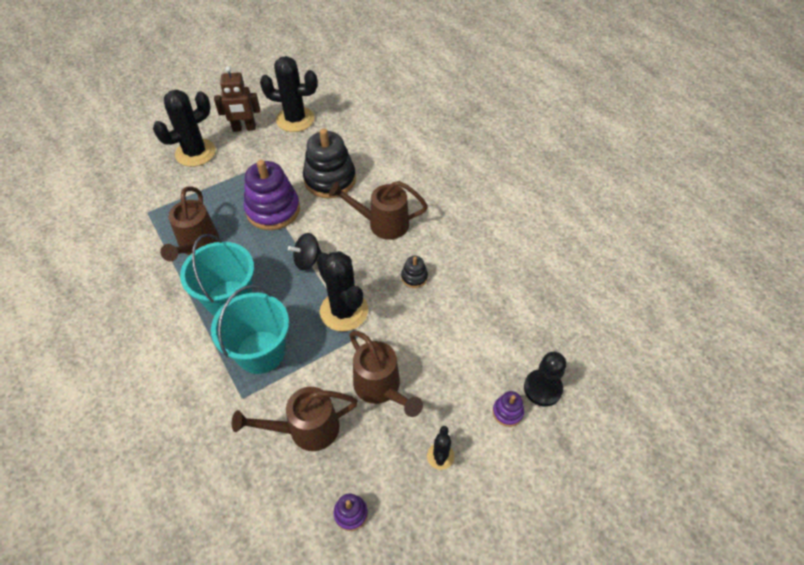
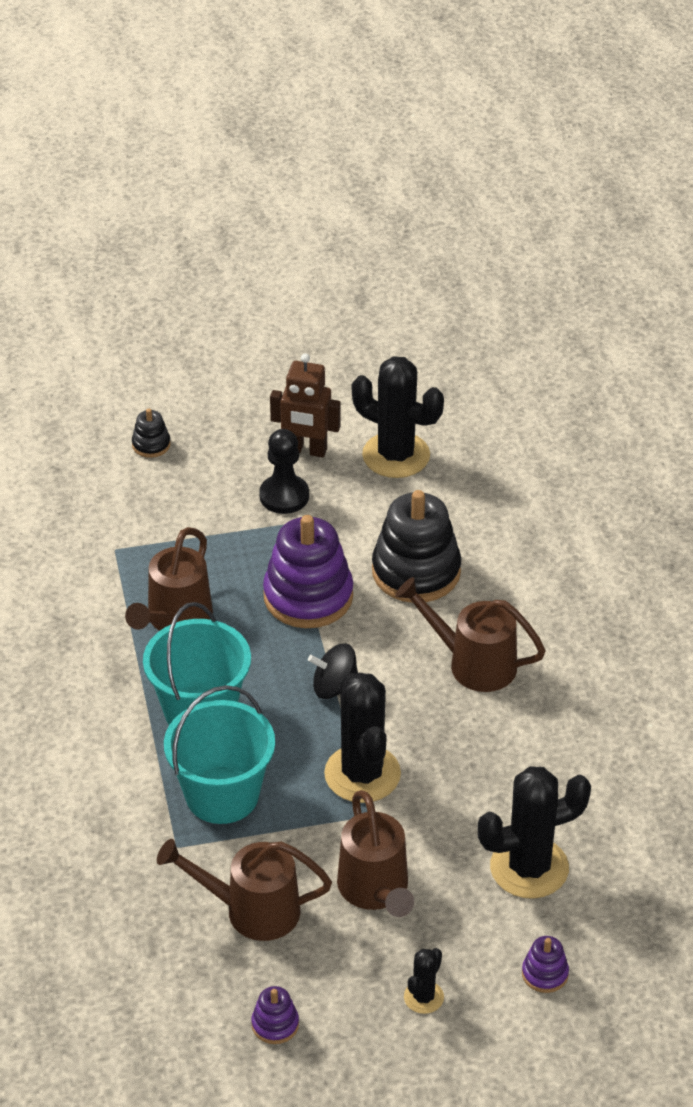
camera: 20 degrees right, 10 degrees down
black cactus [153,90,216,167] -> black cactus moved to [477,766,591,899]
black stacking toy [401,256,428,288] -> black stacking toy moved to [132,409,171,458]
black pawn [524,352,566,407] -> black pawn moved to [259,429,309,514]

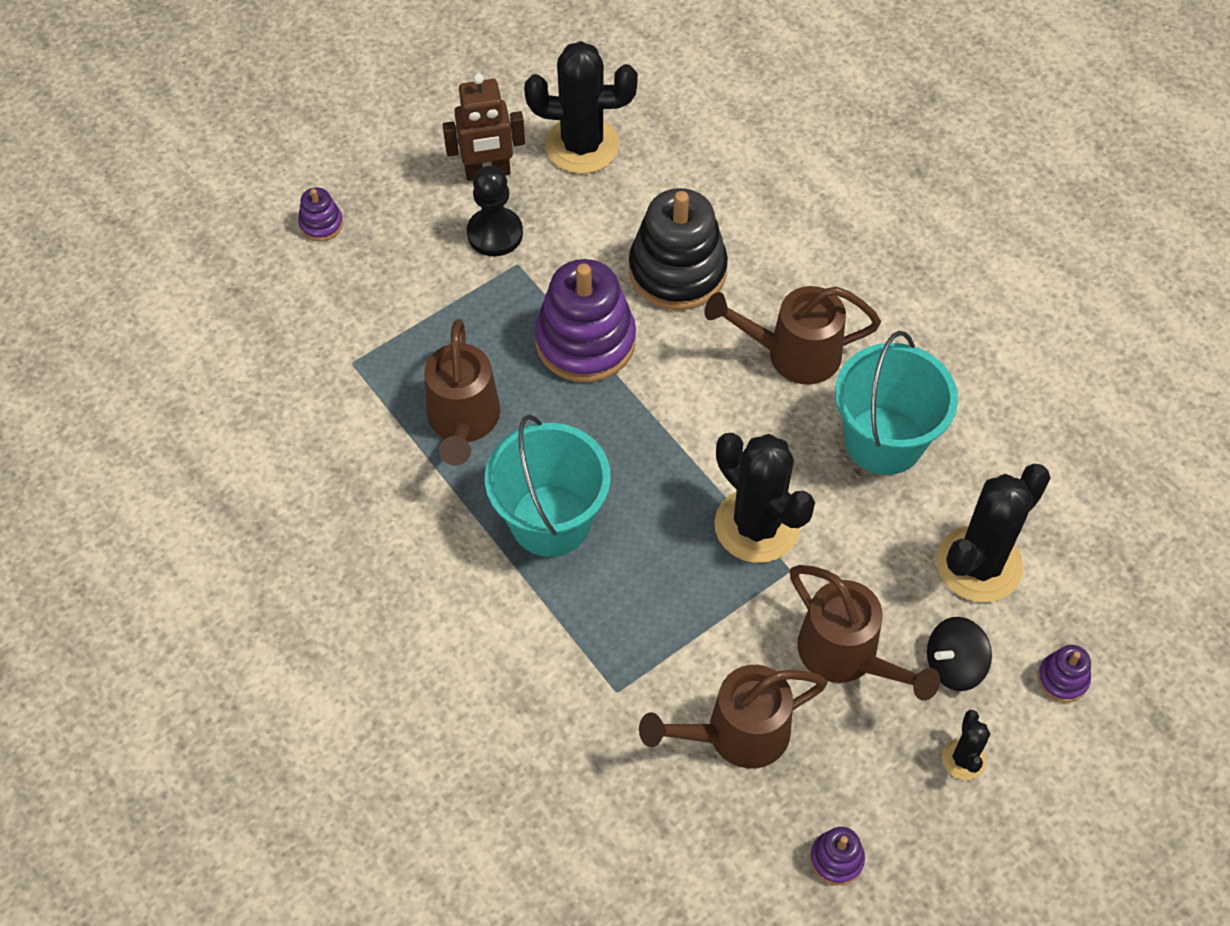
camera: 25 degrees left, 15 degrees up
black stacking toy [132,409,171,458] -> purple stacking toy [298,187,343,242]
turquoise bucket [164,685,275,824] -> turquoise bucket moved to [835,331,958,475]
black spinning top [308,643,358,699] -> black spinning top moved to [927,617,992,691]

